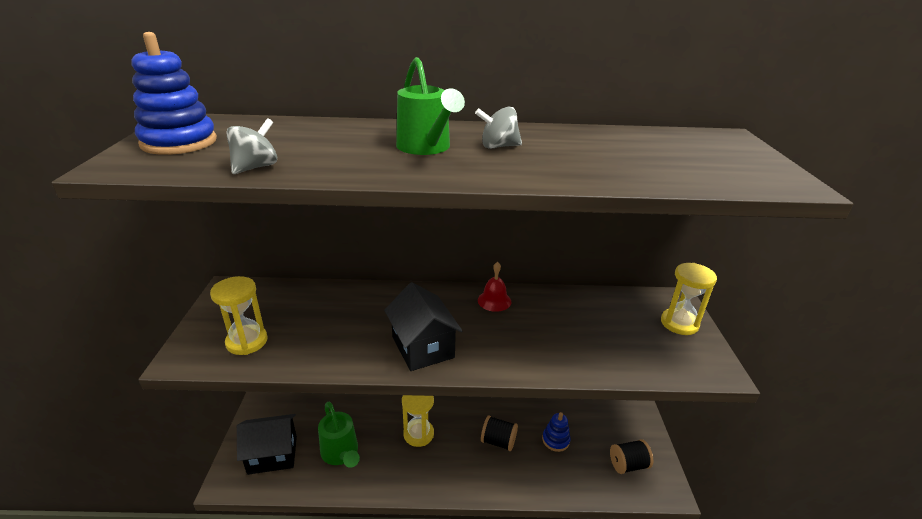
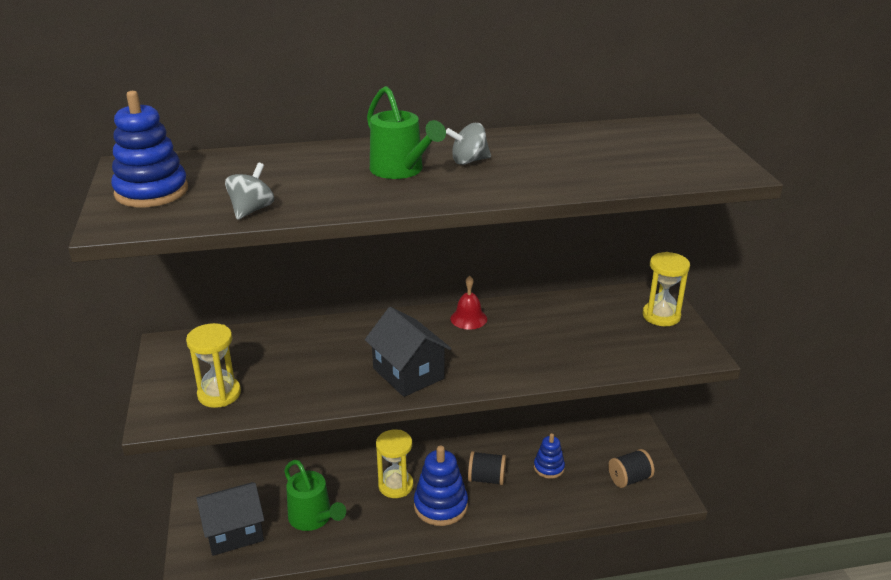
camera: 10 degrees left, 0 degrees up
none -> blue stacking toy [414,445,468,526]

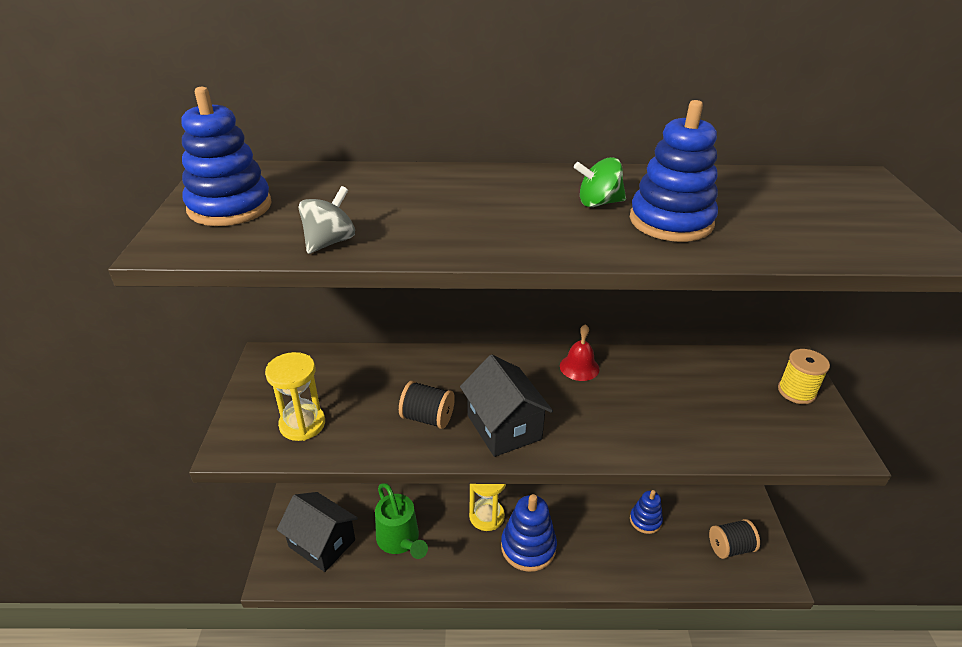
camera: 10 degrees right, 5 degrees up
black house [196,482,264,556] -> black house turned 45 degrees clockwise [277,492,358,572]
green watering can [367,86,446,179] -> none
grey spinning top [446,123,491,165] -> green spinning top [574,157,626,207]
black spool [468,451,506,485] -> black spool moved to [399,381,455,429]
yellow hourglass [643,252,690,326] -> yellow spool [778,349,830,404]
none -> blue stacking toy [630,100,718,242]

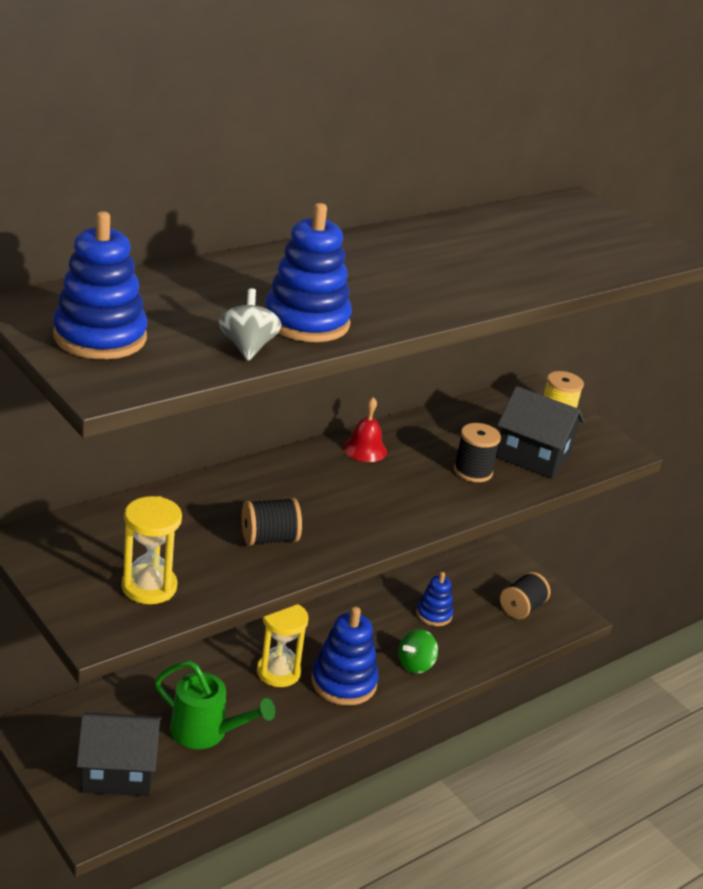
camera: 40 degrees left, 5 degrees down
black house [460,355,553,457] -> black house moved to [496,386,585,479]
green spinning top [574,157,626,207] -> green spinning top moved to [398,629,438,674]
blue stacking toy [630,100,718,242] -> blue stacking toy moved to [265,203,352,342]
none -> black spool [454,423,501,482]

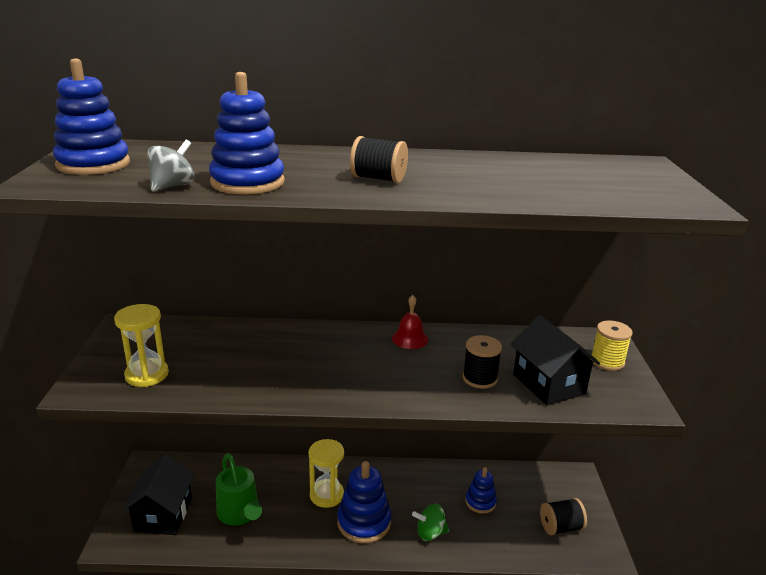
camera: 40 degrees right, 5 degrees down
black house [77,712,161,796] -> black house turned 60 degrees clockwise [122,454,195,535]
black spool [242,498,302,546] -> black spool moved to [350,136,408,183]

